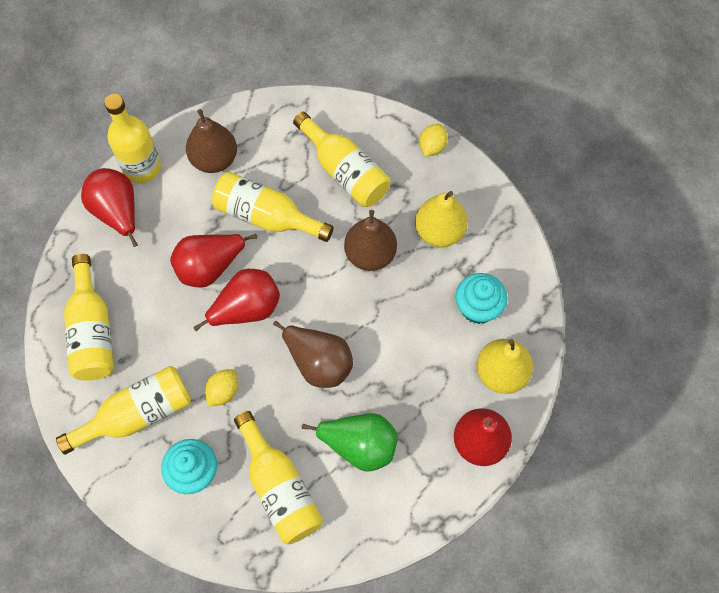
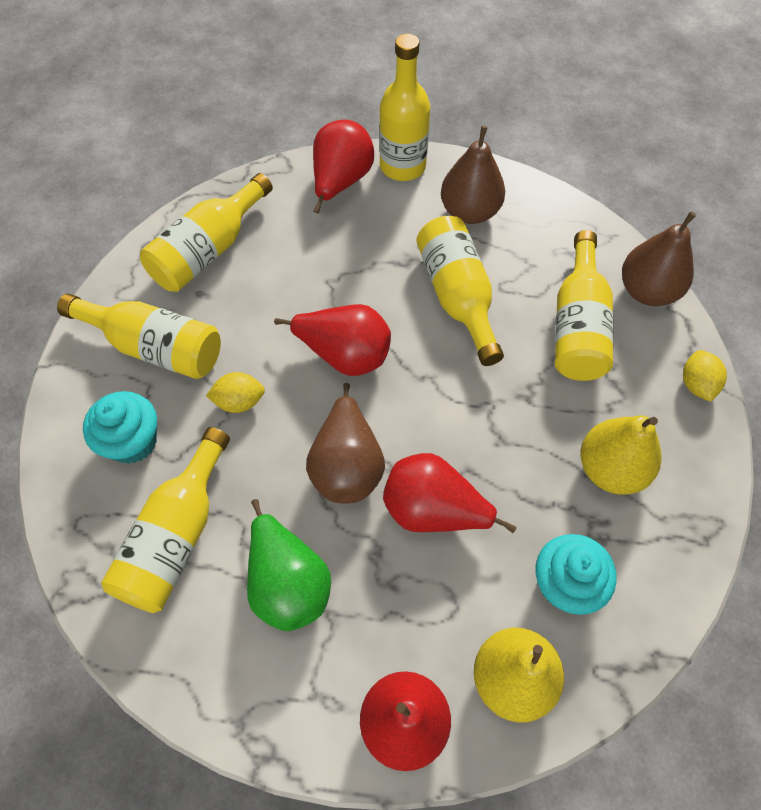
camera: 50 degrees right, 5 degrees down
red pear [170,234,258,288] -> red pear moved to [383,453,516,533]
brown pear [344,210,397,271] -> brown pear moved to [622,211,696,306]
yellow lemon [419,124,448,157] -> yellow lemon turned 75 degrees counterclockwise [683,350,727,402]

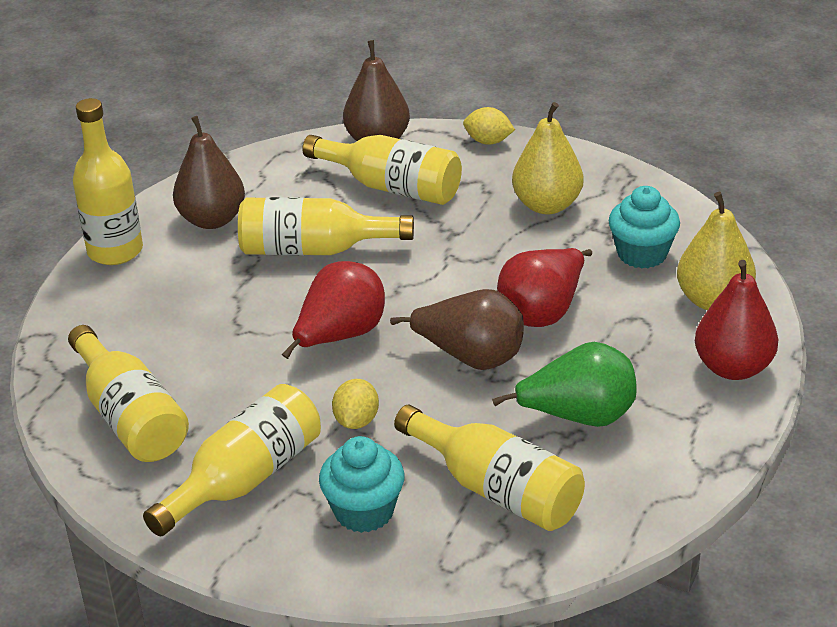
camera: 70 degrees left, 25 degrees down
red pear [313,120,374,213] -> none

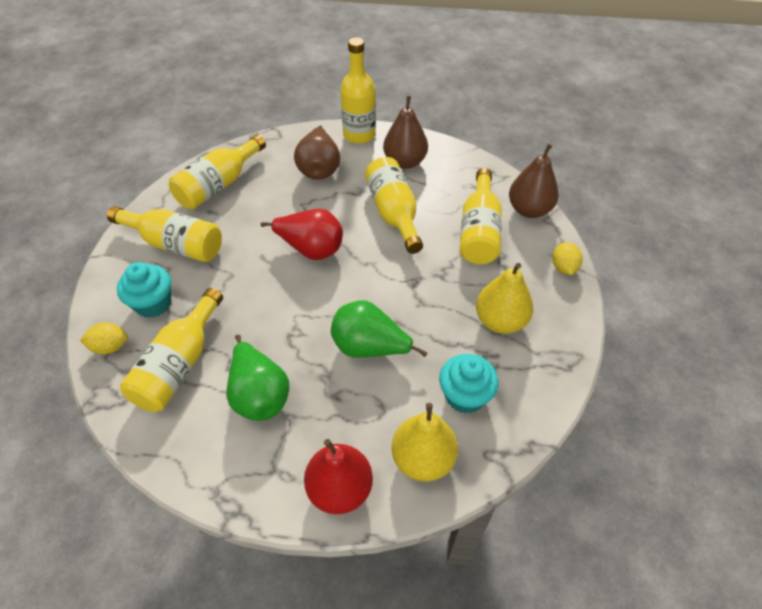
camera: 70 degrees right, 15 degrees up
yellow lemon [332,379,379,429] -> yellow lemon moved to [80,323,128,354]
brown pear [390,289,524,370] -> brown pear moved to [294,126,340,179]
red pear [497,248,592,327] -> green pear [331,300,427,358]

